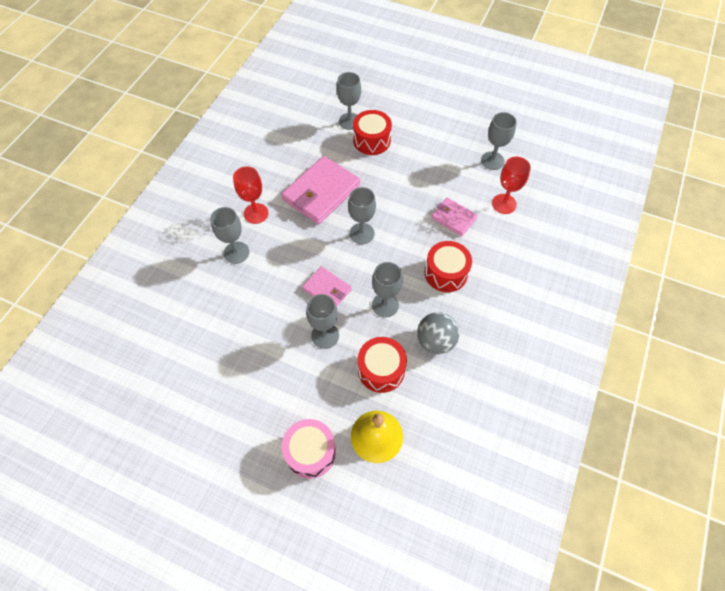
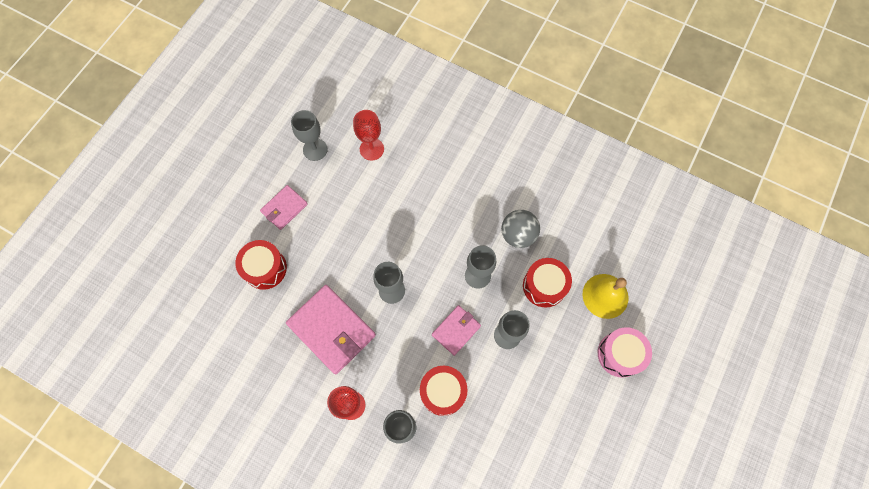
camera: 85 degrees left, 10 degrees up
grey goblet [337,72,361,130] -> none
red drum [425,241,472,292] -> red drum moved to [420,366,468,416]
pink wallet [431,198,478,236] -> pink wallet moved to [260,185,308,230]

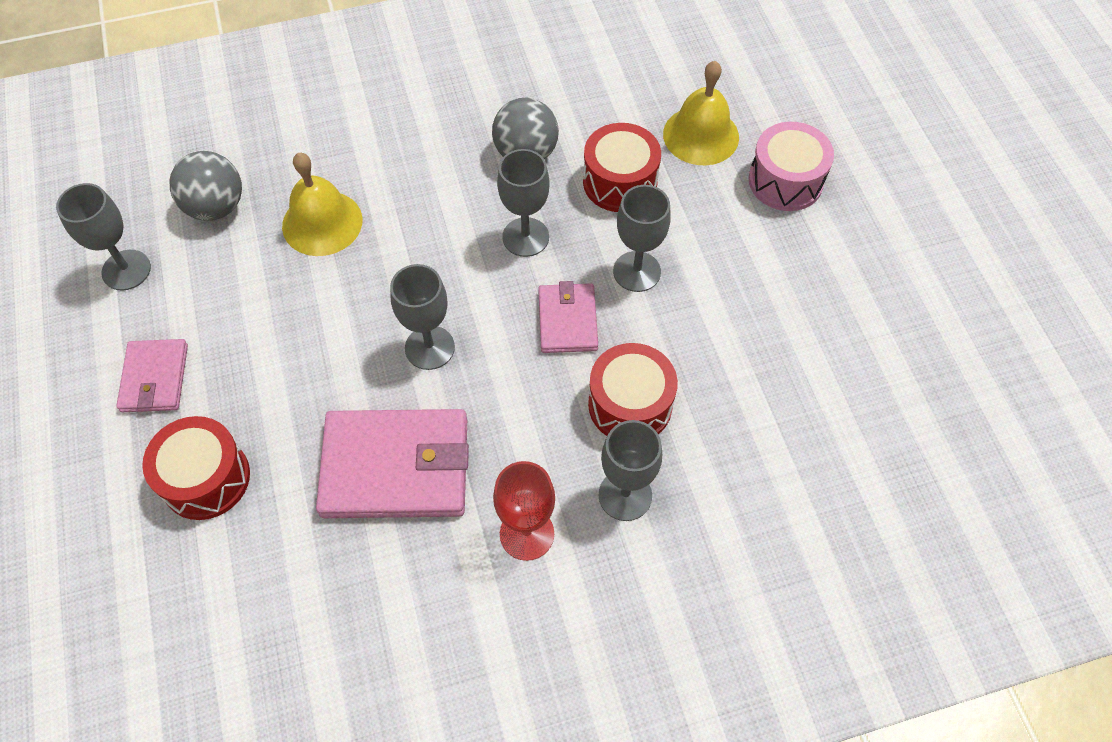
camera: 45 degrees left, 10 degrees down
red goblet [353,110,384,161] -> grey ball [169,151,242,221]
none -> yellow bell [282,153,363,256]

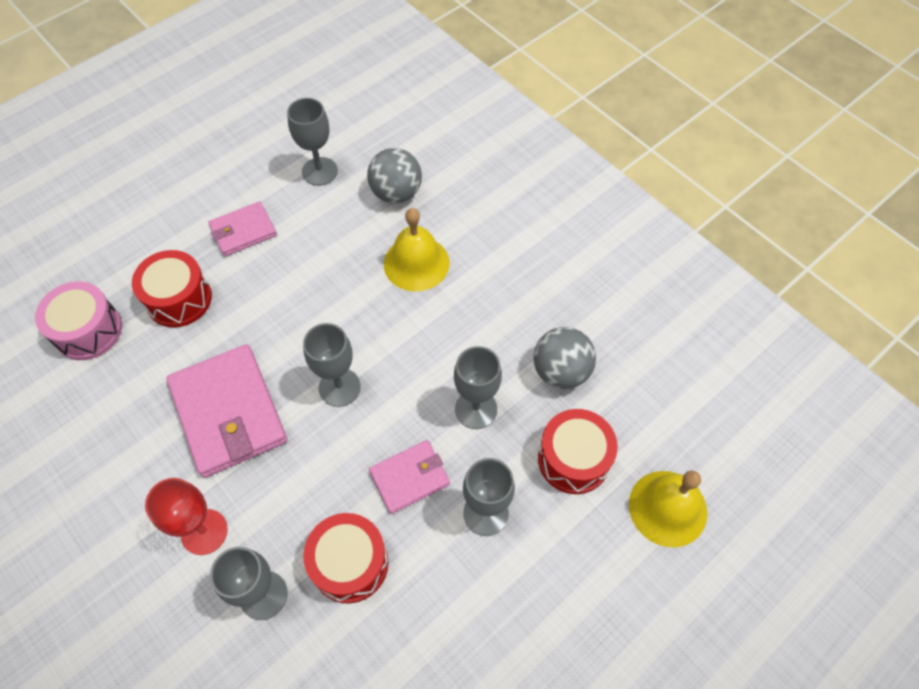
camera: 65 degrees right, 0 degrees up
pink drum [749,122,834,211] -> pink drum moved to [35,281,122,360]

